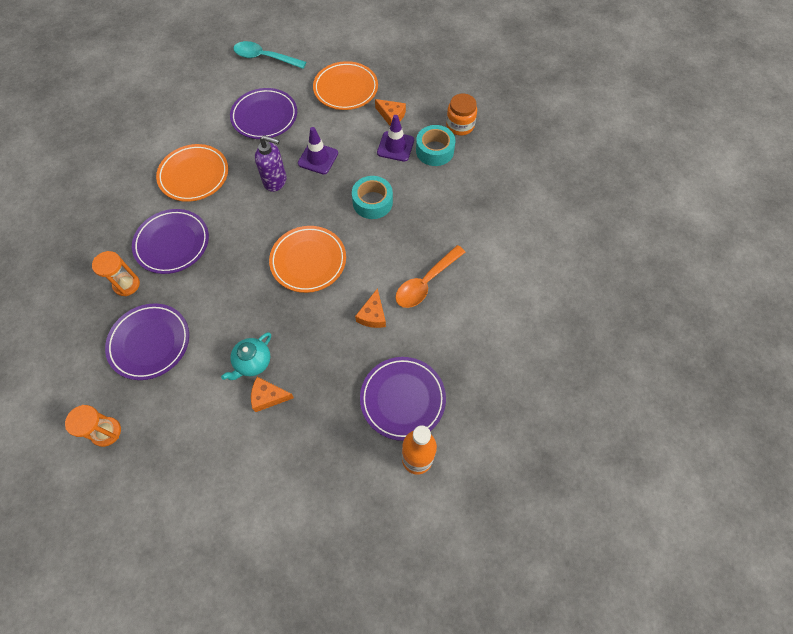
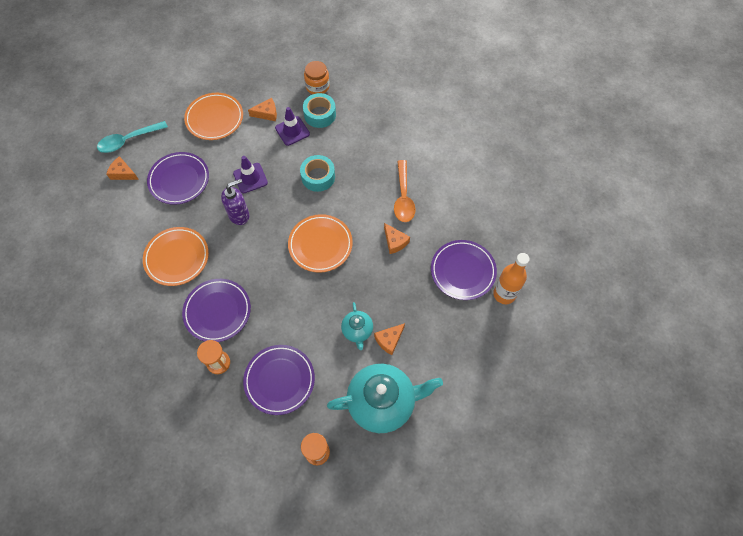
camera: 45 degrees left, 0 degrees up
none -> orange cheese [106,156,139,180]
none -> turquoise teapot [327,364,443,433]

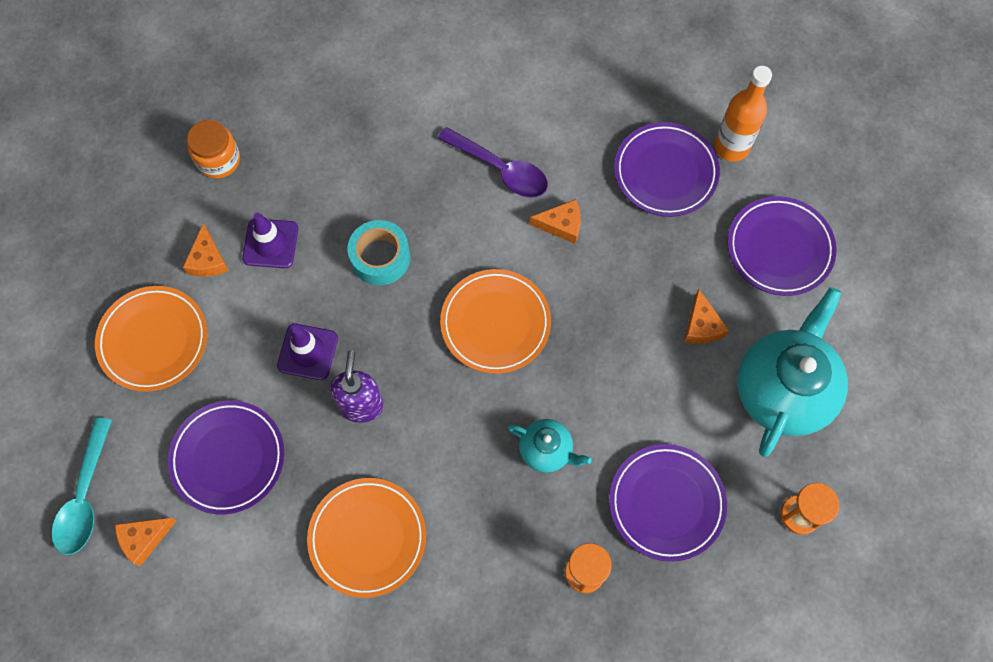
camera: 55 degrees left, 5 degrees up
purple plate [182,279,251,342] -> purple plate moved to [728,196,836,296]
orange cheese [248,98,277,121] -> orange cheese turned 150 degrees clockwise [183,223,229,277]
turquoise tape [303,93,336,128] -> none
turquoise teapot [341,302,373,350] -> turquoise teapot moved to [508,419,592,473]
orange spoon [394,160,416,222] -> purple spoon [438,127,548,198]

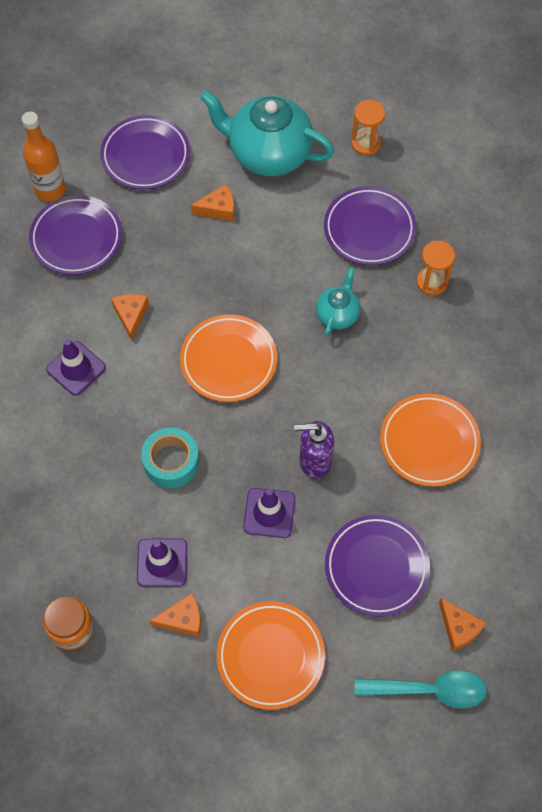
camera: 95 degrees left, 5 degrees down
purple spoon [438,127,548,198] -> purple traffic cone [46,339,106,396]

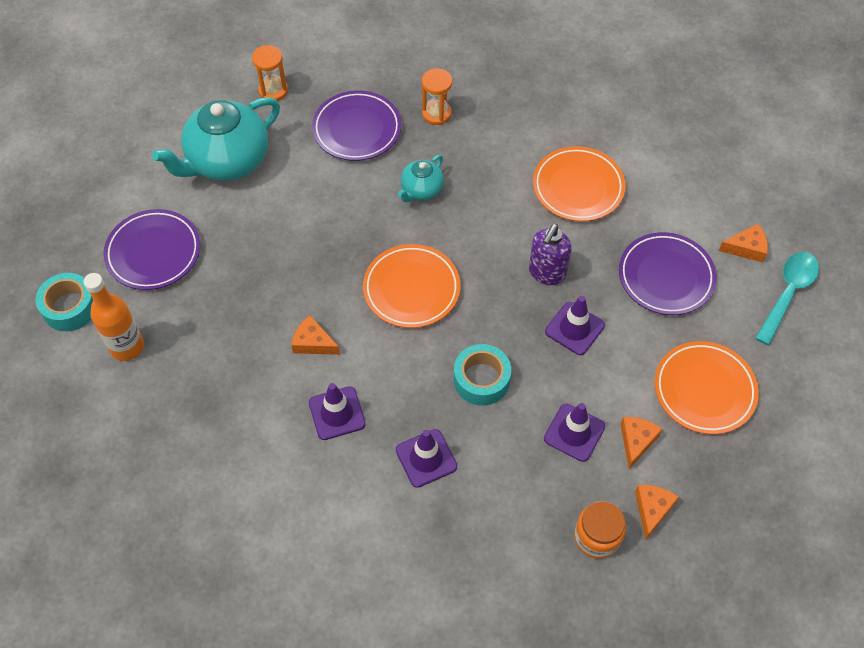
camera: 60 degrees left, 5 degrees down
purple plate [29,195,122,275] -> none
orange cheese [191,184,234,221] -> orange cheese moved to [635,485,679,540]
turquoise teapot [316,268,360,337] -> turquoise teapot turned 105 degrees counterclockwise [398,155,444,202]
none -> turquoise tape [36,273,93,331]
none -> purple traffic cone [396,429,457,488]

